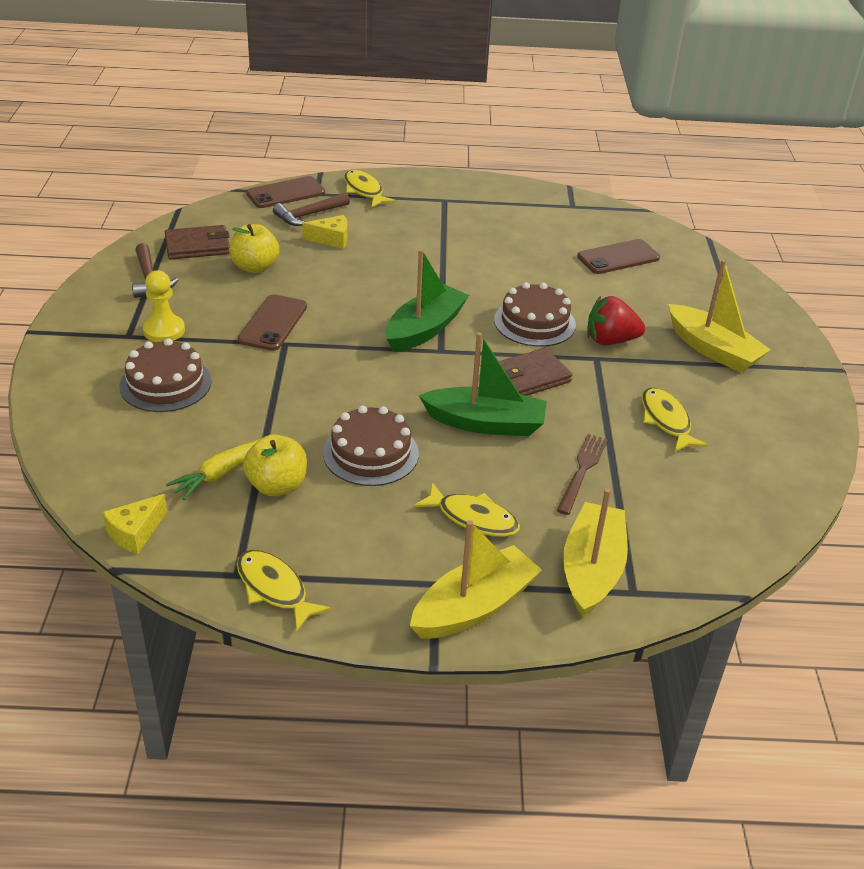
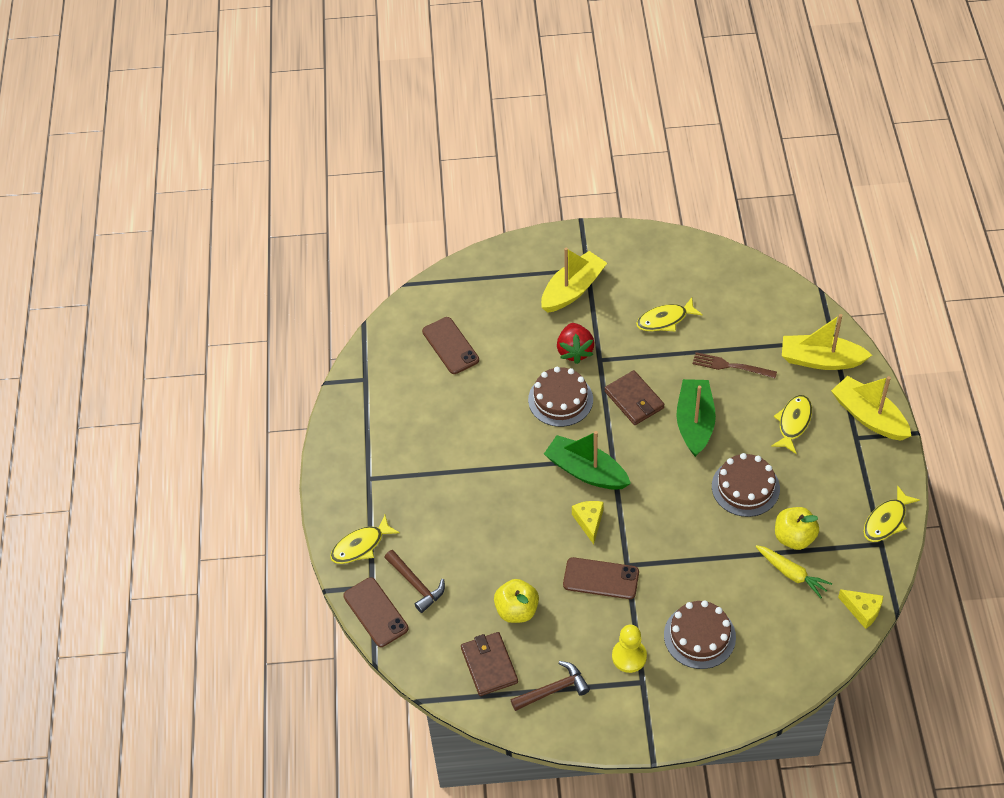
camera: 90 degrees left, 15 degrees up
yellow cheese [302,215,347,249] -> yellow cheese moved to [572,501,604,544]

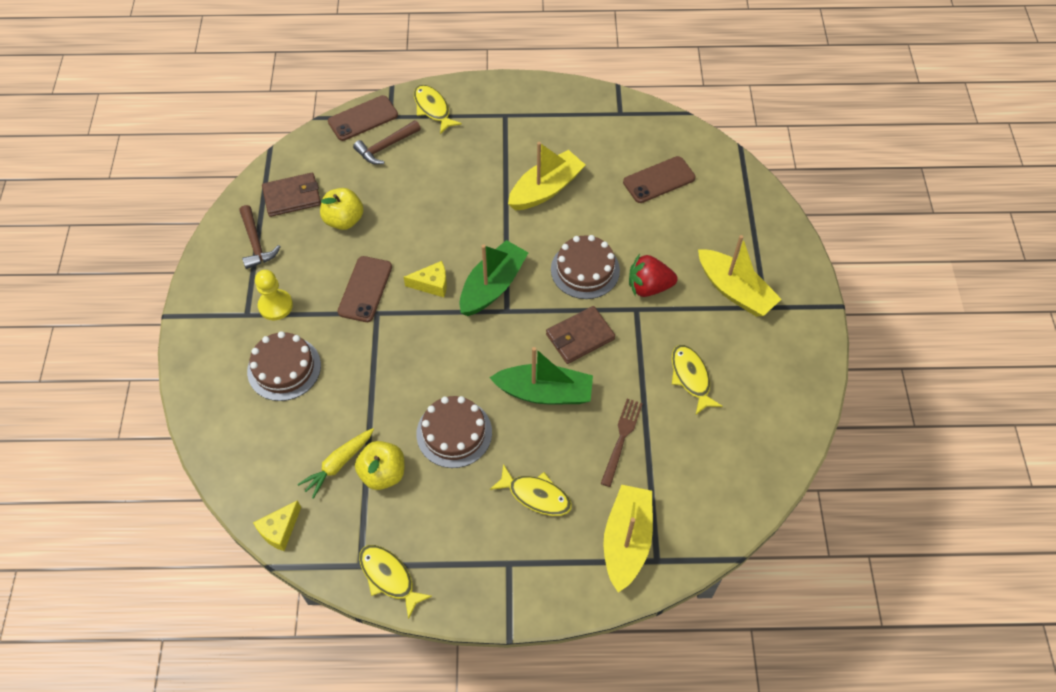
camera: 90 degrees right, 5 degrees up
yellow boat [831,376,911,441] -> yellow boat moved to [508,142,585,210]

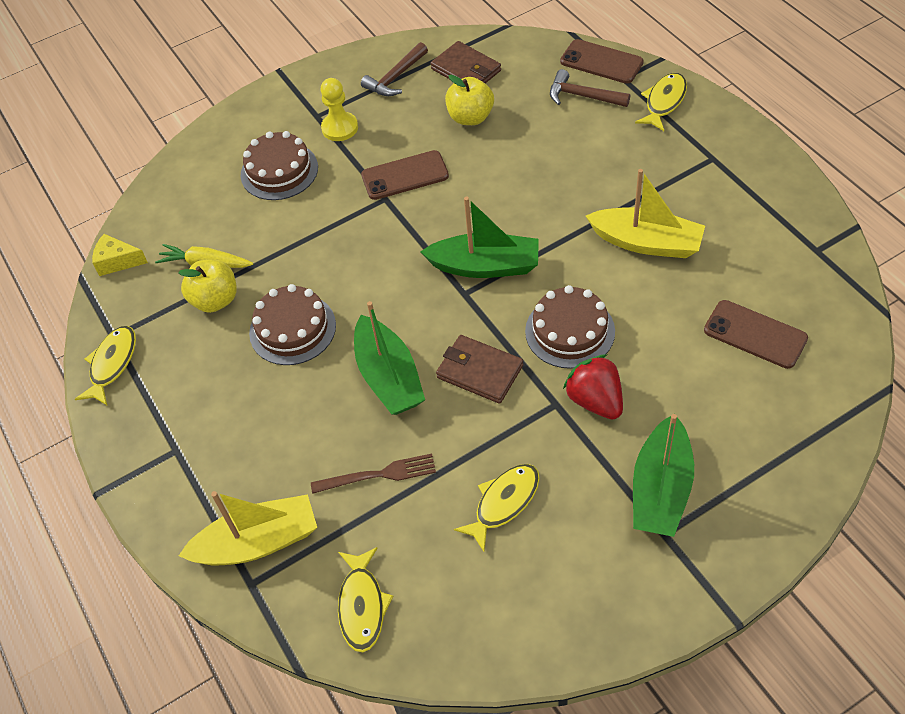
camera: 65 degrees right, 5 degrees down
yellow cheese [404,261,447,297] -> none
yellow fish [490,464,572,516] -> yellow fish moved to [338,547,393,652]
yellow boat [698,235,781,317] -> green boat [633,414,694,537]

